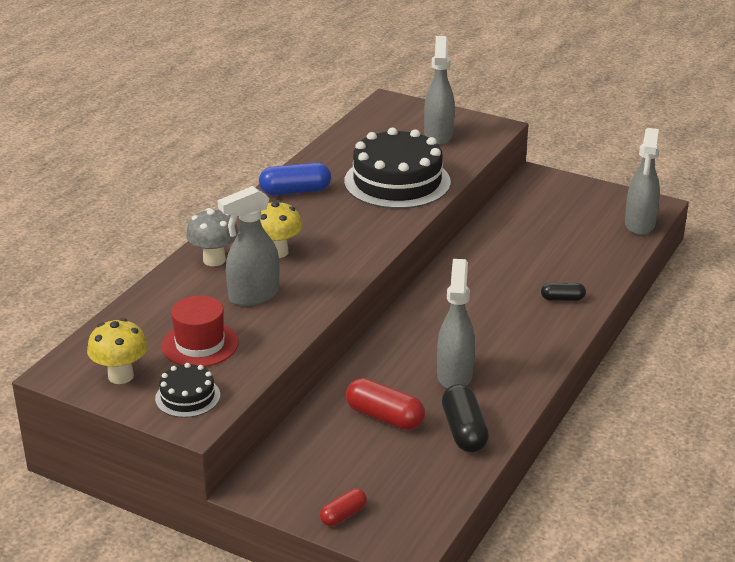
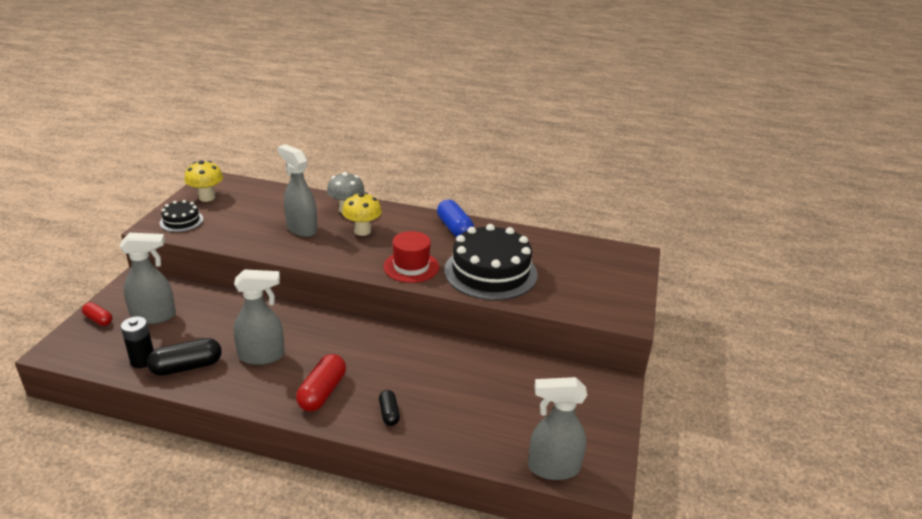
camera: 75 degrees right, 0 degrees up
red hat [162,295,238,367] -> red hat moved to [383,231,439,283]
red capsule [346,378,425,430] -> red capsule moved to [296,354,346,412]
grey spray bottle [424,36,455,145] -> grey spray bottle moved to [119,233,176,324]
none -> black battery [121,316,154,368]

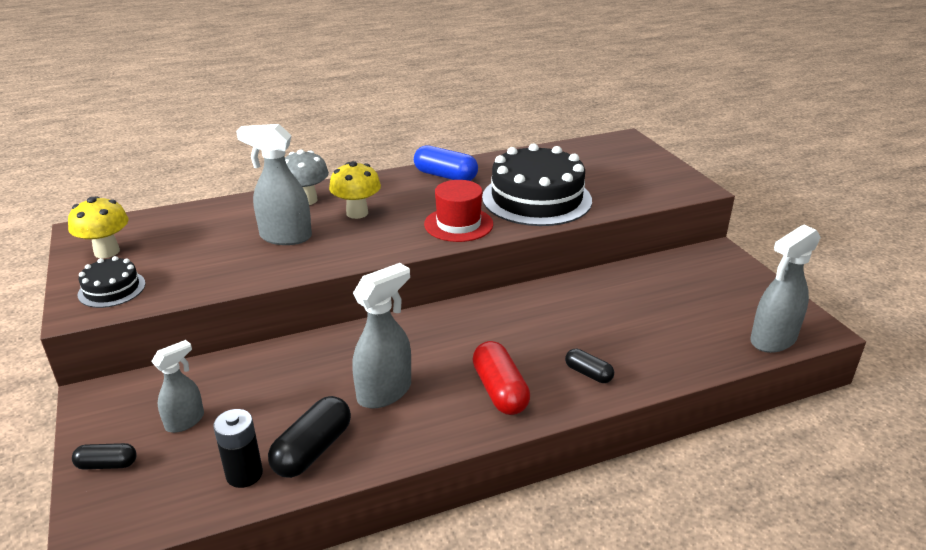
camera: 35 degrees left, 0 degrees up
red capsule [82,302,113,326] -> black capsule [72,443,137,470]
grey spray bottle [119,233,176,324] -> grey spray bottle [151,340,204,433], size x0.62

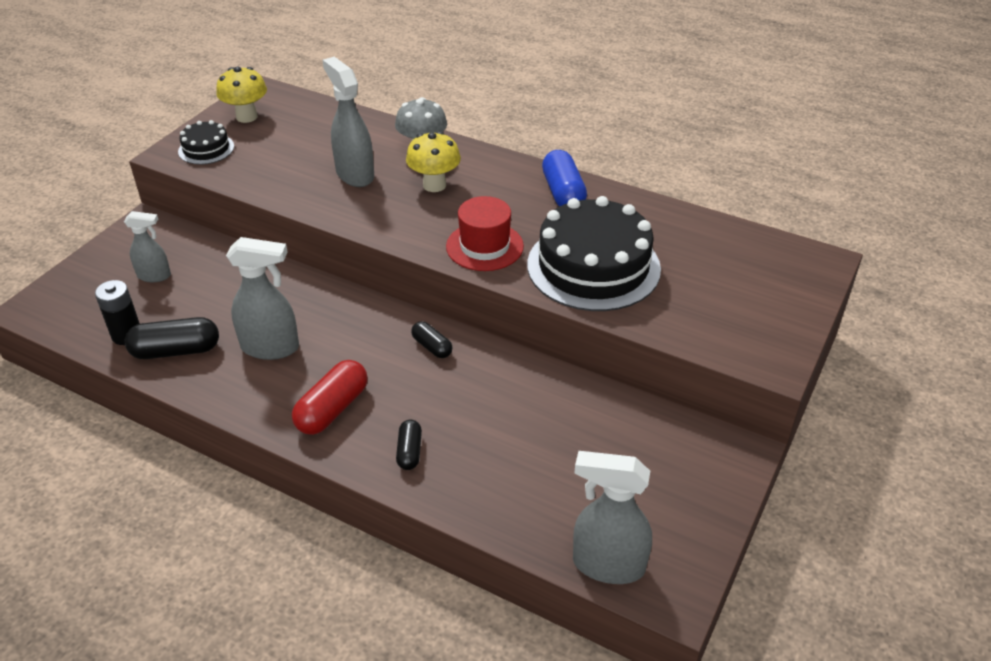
camera: 50 degrees right, 10 degrees up
black capsule [72,443,137,470] -> black capsule moved to [411,321,452,358]

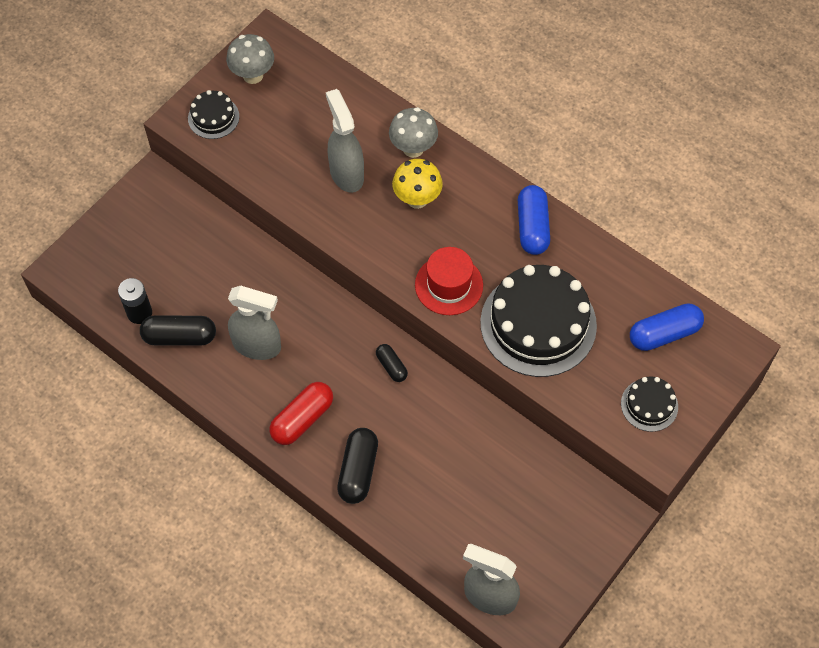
camera: 10 degrees right, 20 degrees up
grey spray bottle [124,211,171,282] -> none
yellow mushroom [216,67,267,123] -> grey mushroom [226,34,274,84]
black capsule [396,419,422,470] -> black capsule [337,428,378,504], size x1.72
none -> black cake [621,376,678,432]
none -> blue capsule [630,303,704,351]

